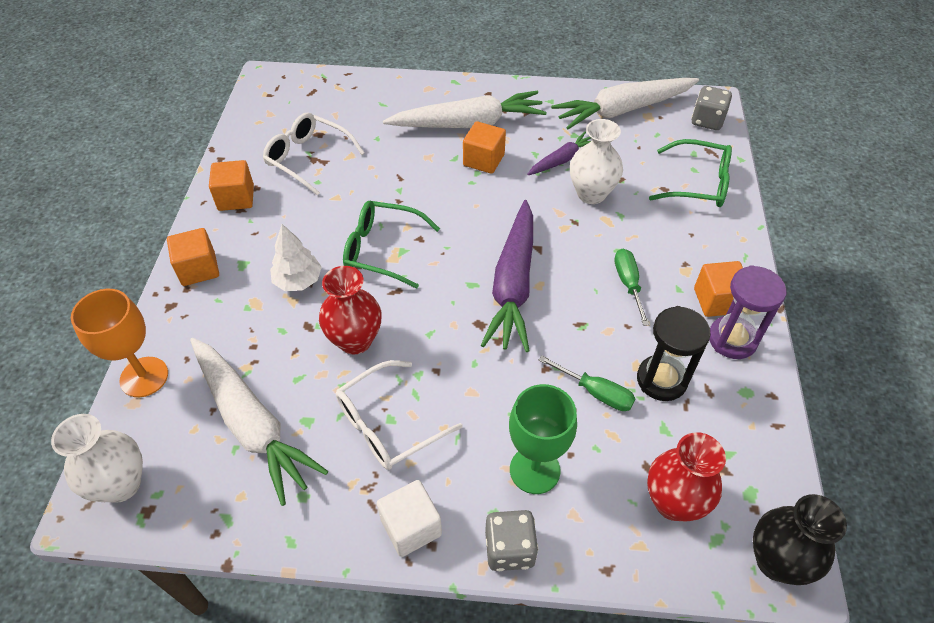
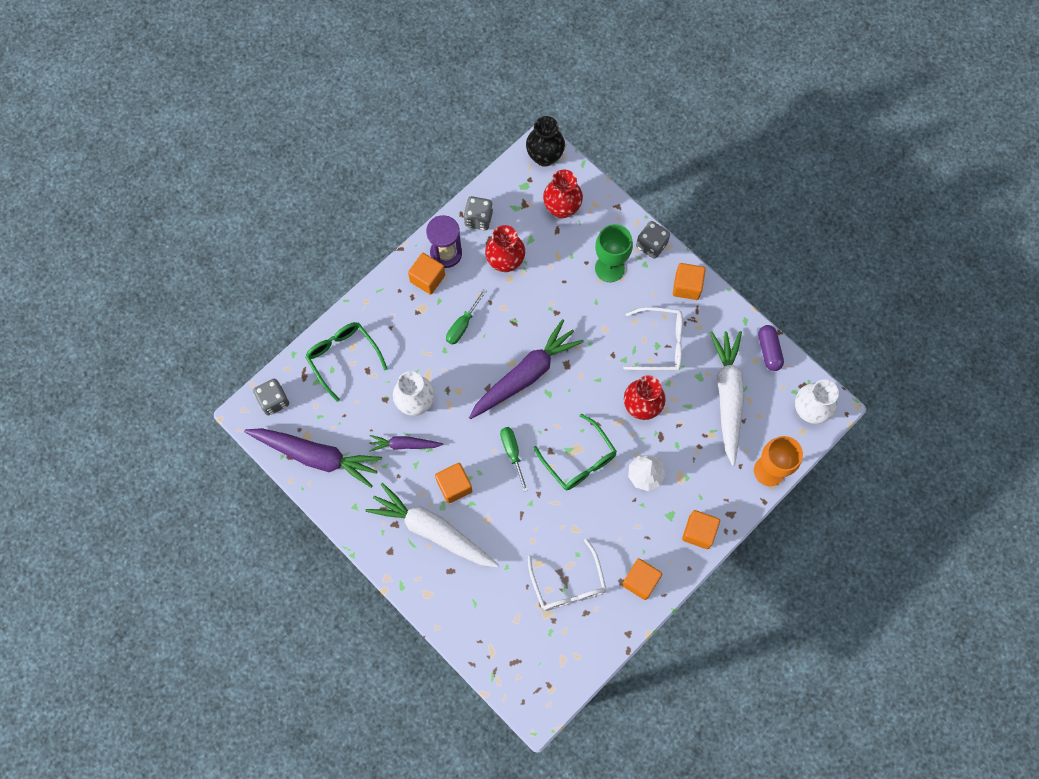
camera: 140 degrees left, 20 degrees up
white cube [377,480,442,557] -> orange cube [673,263,706,300]
green screwdriver [539,355,636,411] -> green screwdriver moved to [500,427,528,492]
white carrot [551,78,699,129] -> purple carrot [244,428,382,488]
black hourglass [637,306,711,401] -> red vase [485,225,525,272]
none -> grey dice [463,196,493,230]
none -> purple capsule [758,325,784,371]

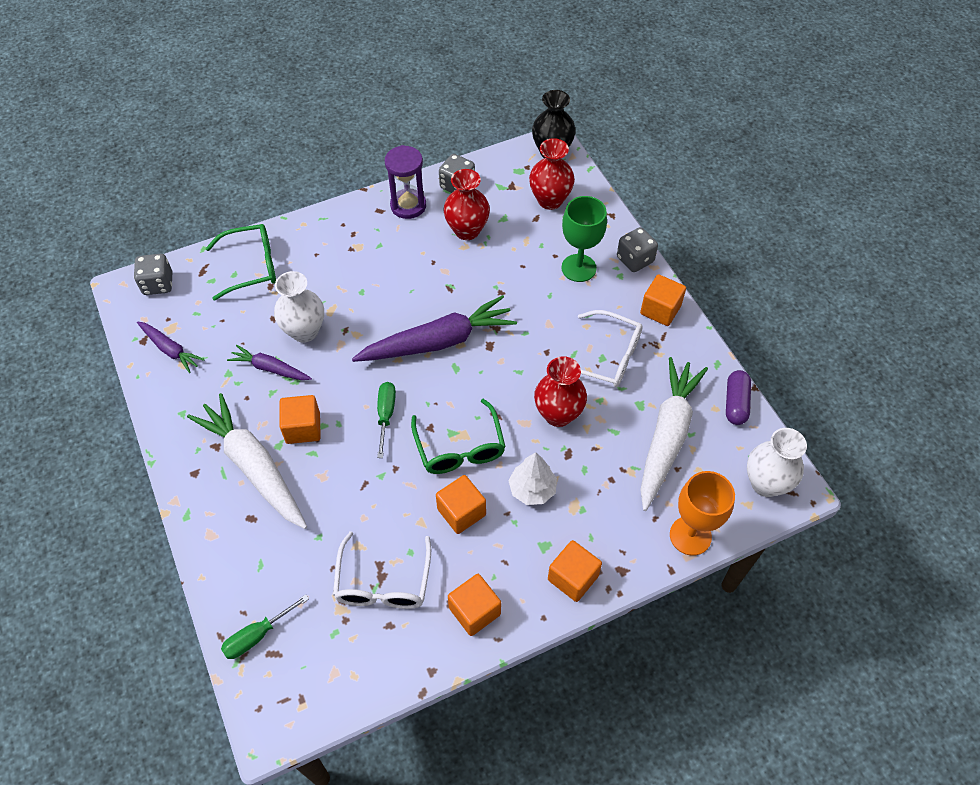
camera: 20 degrees right, 15 degrees down
purple carrot [244,428,382,488] -> purple carrot [137,321,205,373], size x0.53
green glasses [305,322,388,402] -> green glasses turned 90 degrees clockwise [206,224,276,301]
orange cube [408,253,445,295] -> orange cube moved to [436,475,486,534]
green screwdriver [446,289,487,345] -> green screwdriver moved to [221,594,309,659]

